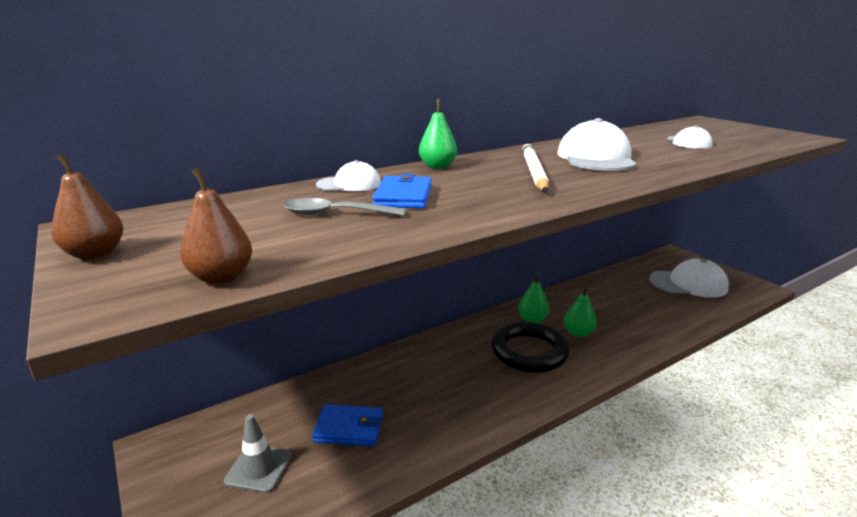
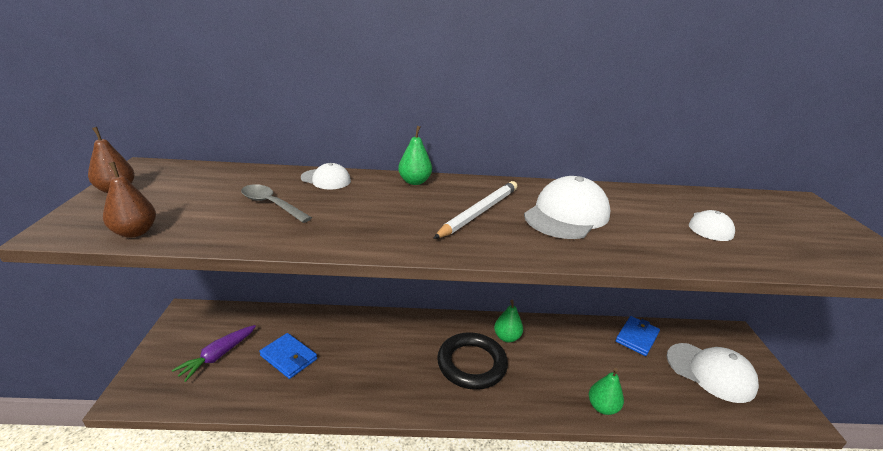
camera: 30 degrees right, 5 degrees up
grey traffic cone [224,414,292,493] -> purple carrot [172,325,256,382]
blue wallet [372,174,432,208] -> blue wallet moved to [616,316,660,356]
green pear [564,286,597,337] -> green pear moved to [589,368,624,415]

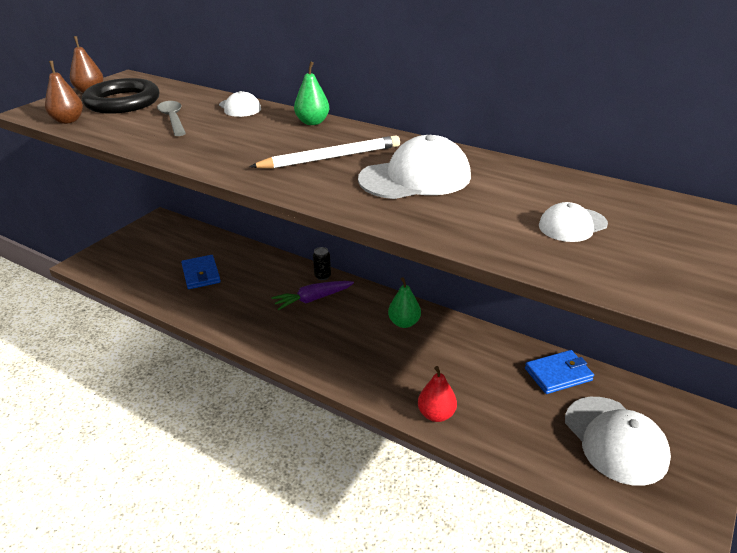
camera: 35 degrees right, 5 degrees up
purple carrot [172,325,256,382] -> purple carrot moved to [271,281,354,310]
black ring [437,332,508,390] -> black ring moved to [82,78,159,114]
green pear [589,368,624,415] -> red pear [418,366,457,422]
none -> black can [313,247,331,280]

